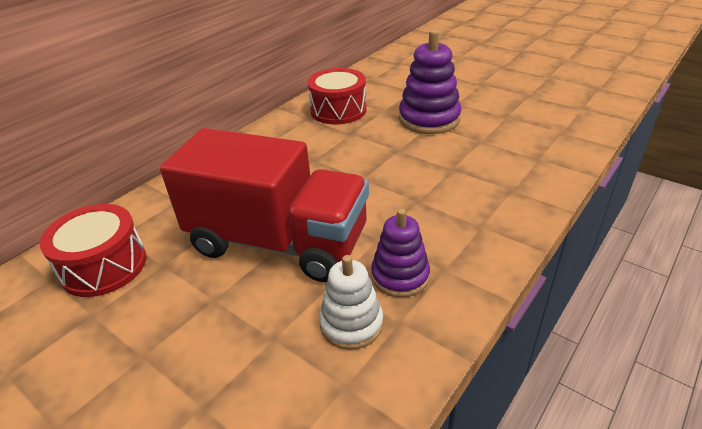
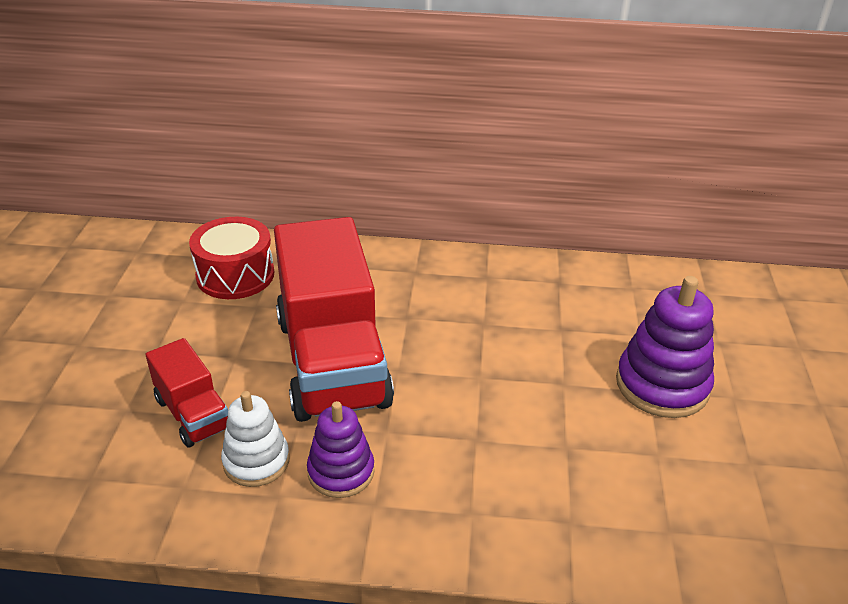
camera: 55 degrees right, 0 degrees up
red drum [308,68,367,124] -> none
none -> red truck [146,338,228,447]

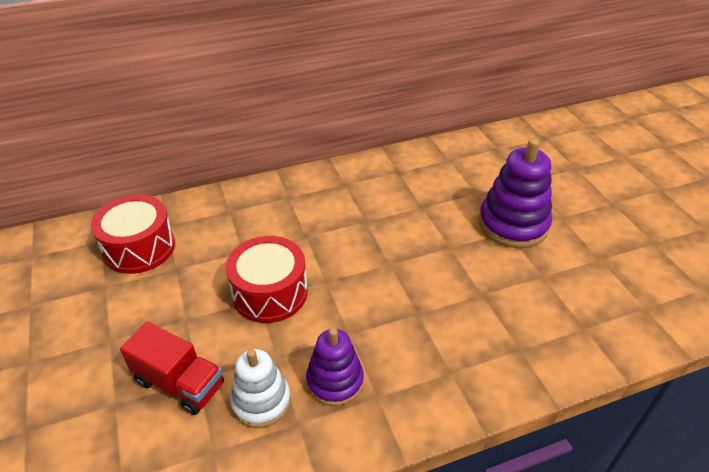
camera: 25 degrees left, 5 degrees up
red truck [274,217,394,422] -> red drum [226,236,308,323]

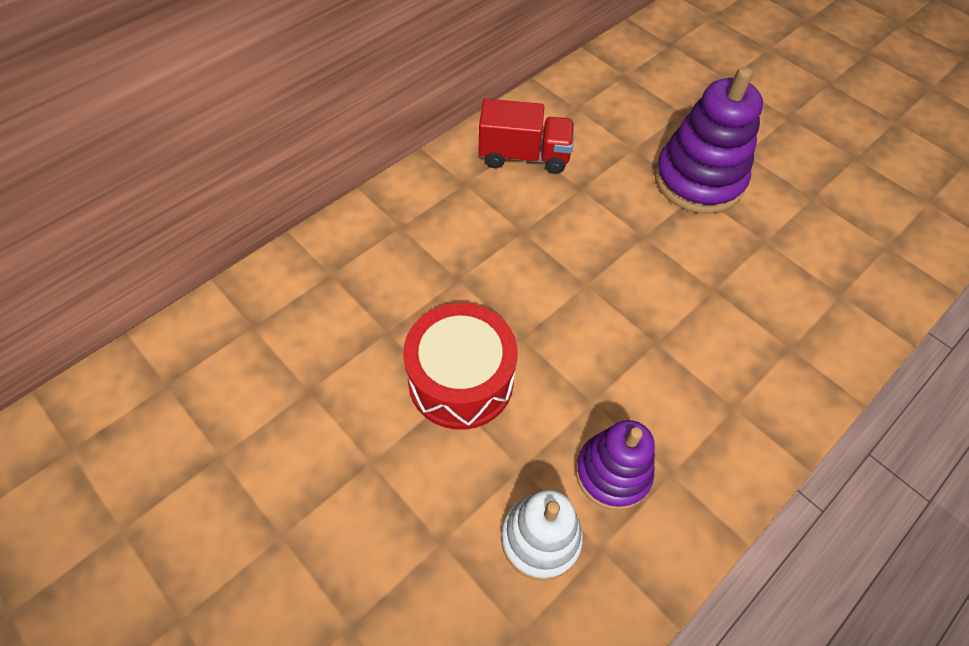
camera: 25 degrees left, 15 degrees up
red drum [91,195,175,274] -> none
red truck [120,322,224,415] -> red truck moved to [478,99,574,174]

